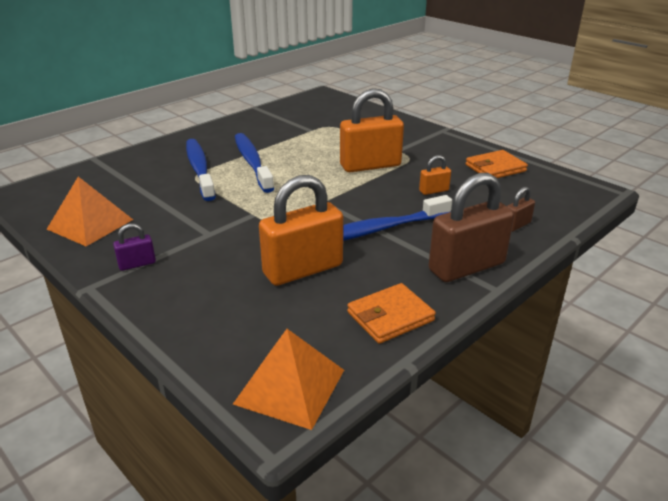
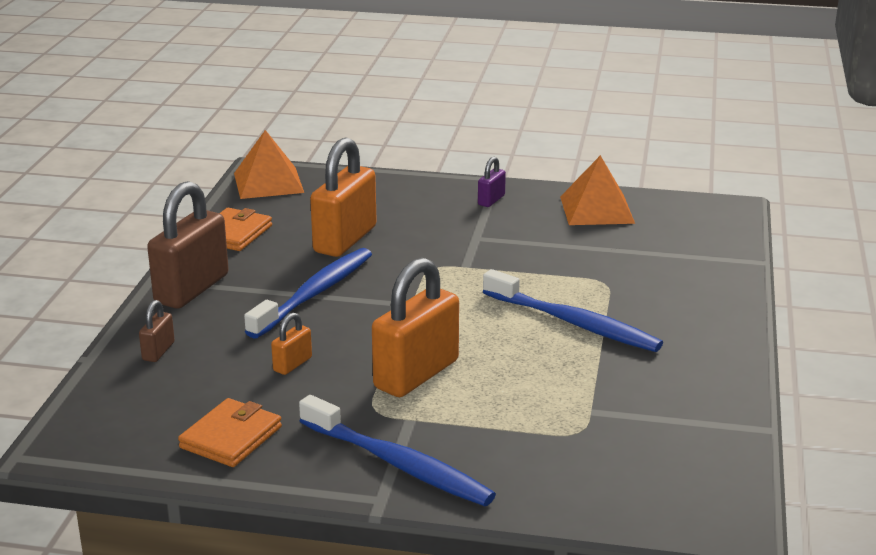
camera: 145 degrees right, 5 degrees down
blue toothbrush [186,139,216,201] -> blue toothbrush moved to [299,395,496,506]

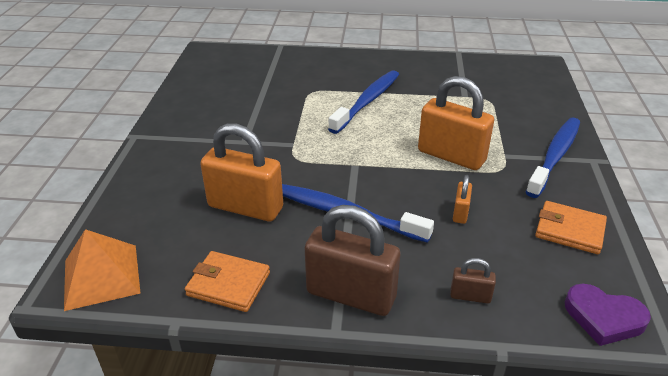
camera: 95 degrees left, 10 degrees up
orange padlock [271,313,312,375] -> orange padlock turned 75 degrees clockwise [453,175,472,224]
purple padlock [478,157,506,207] -> none
orange pyramid [560,155,635,225] -> none
none -> purple heart [565,284,651,346]

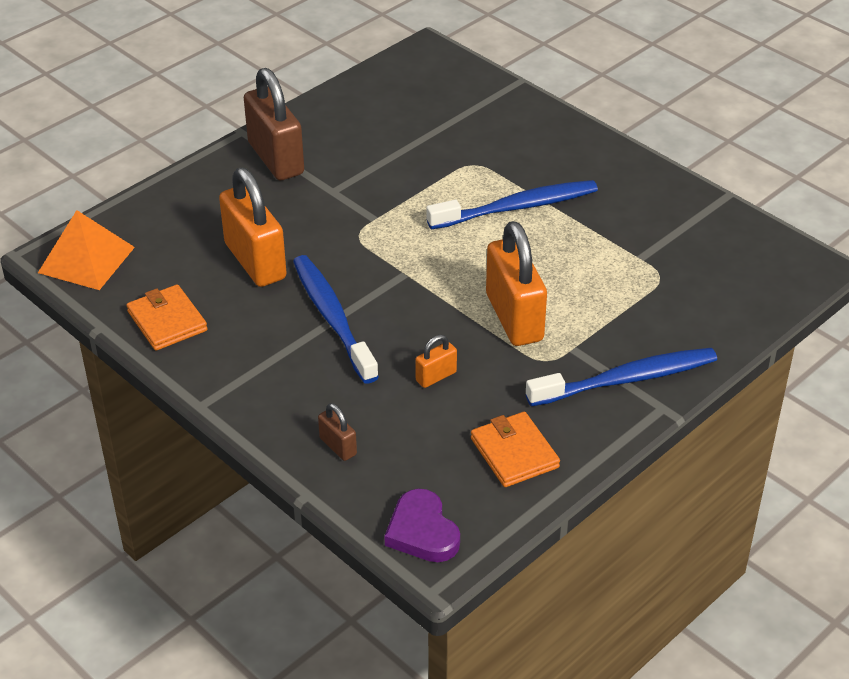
camera: 40 degrees right, 5 degrees up
brown padlock [305,205,400,316] -> brown padlock moved to [244,68,304,180]

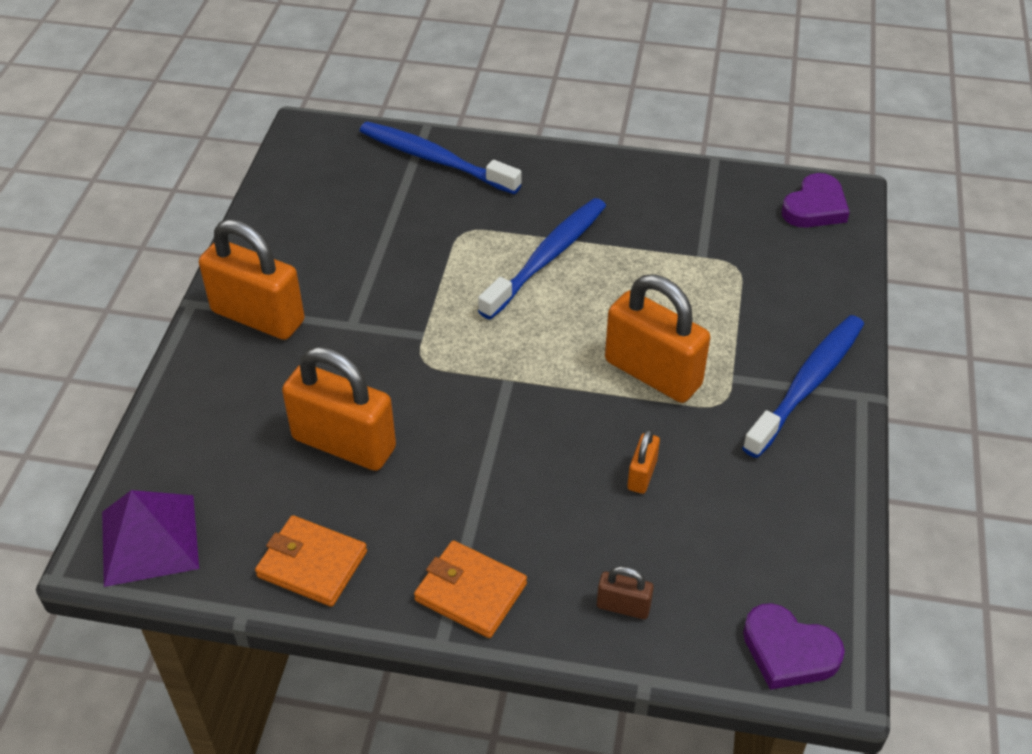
camera: 35 degrees left, 5 degrees up
orange pyramid [38,210,135,290] -> purple pyramid [102,490,199,587]
brown padlock [244,68,304,180] -> orange padlock [199,219,305,340]
blue toothbrush [293,255,379,384] -> blue toothbrush moved to [360,121,522,194]
orange wallet [471,412,560,487] -> orange wallet moved to [414,540,527,638]
none -> purple heart [781,173,850,228]

